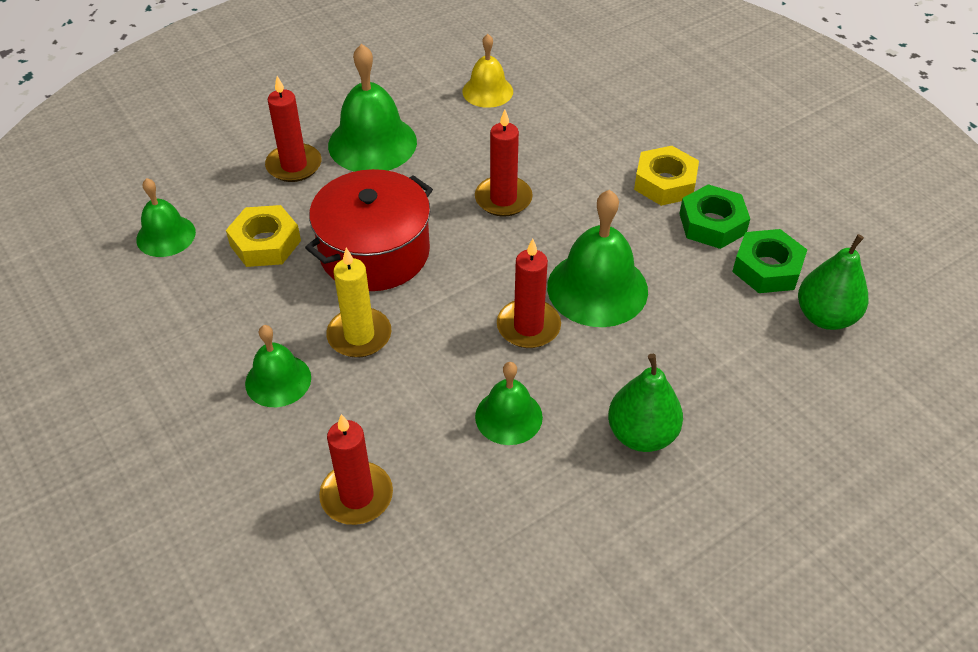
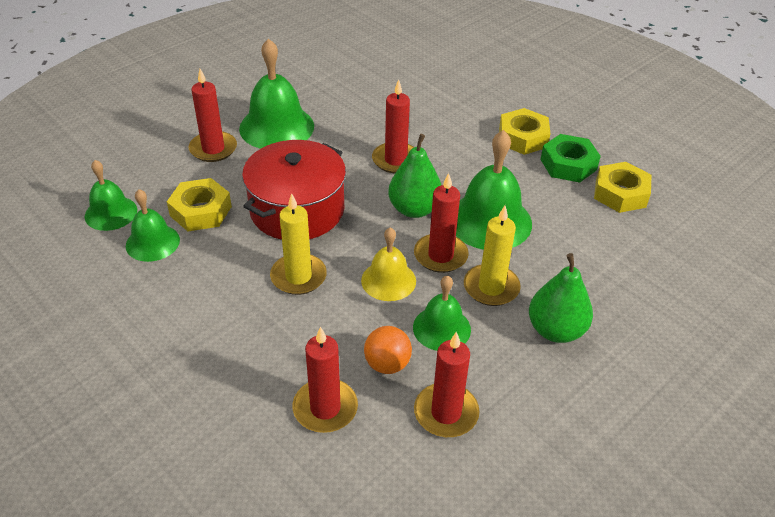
camera: 10 degrees left, 5 degrees down
green bell [245,325,311,407] -> green bell moved to [126,189,180,262]
yellow bell [462,34,513,108] -> yellow bell moved to [361,227,416,301]
green nut [732,229,807,293] -> yellow nut [594,162,651,213]
green pear [798,234,869,330] -> green pear moved to [388,134,441,218]
none -> orange ball [364,326,412,374]
none -> red candle [414,331,479,437]
none -> yellow candle [464,206,521,306]

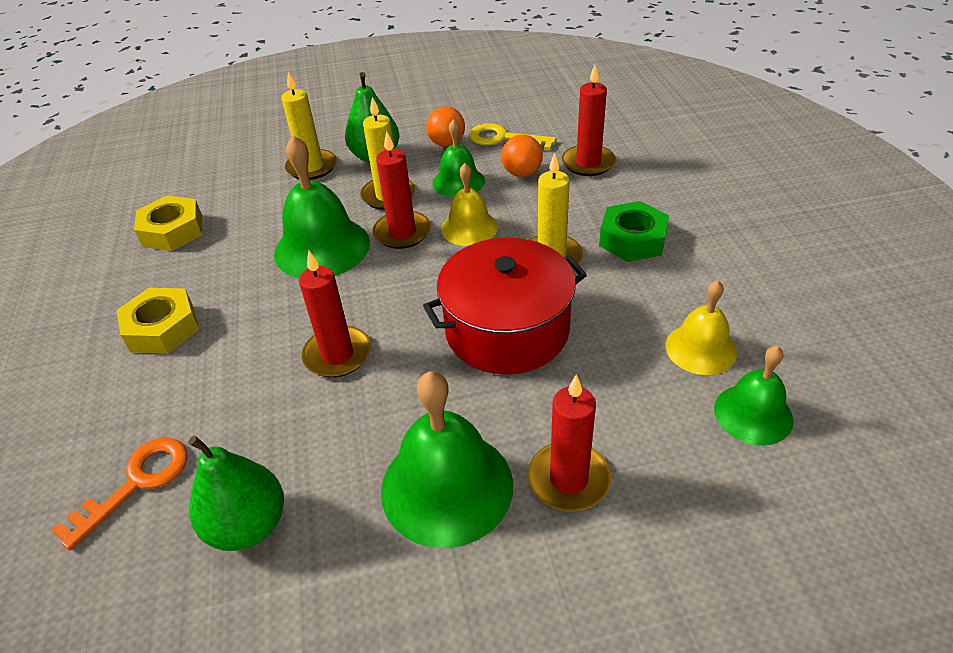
camera: 145 degrees left, 0 degrees up
green bell [126,189,180,262] -> yellow bell [666,280,737,375]
yellow nut [167,178,232,231] -> none
green pear [388,134,441,218] -> green pear moved to [188,436,284,551]
red candle [414,331,479,437] -> yellow key [469,123,556,150]
green nut [540,134,601,183] -> green nut moved to [599,201,669,262]
none -> orange key [51,438,188,550]
none -> yellow candle [281,72,337,180]
none -> orange ball [426,106,465,147]

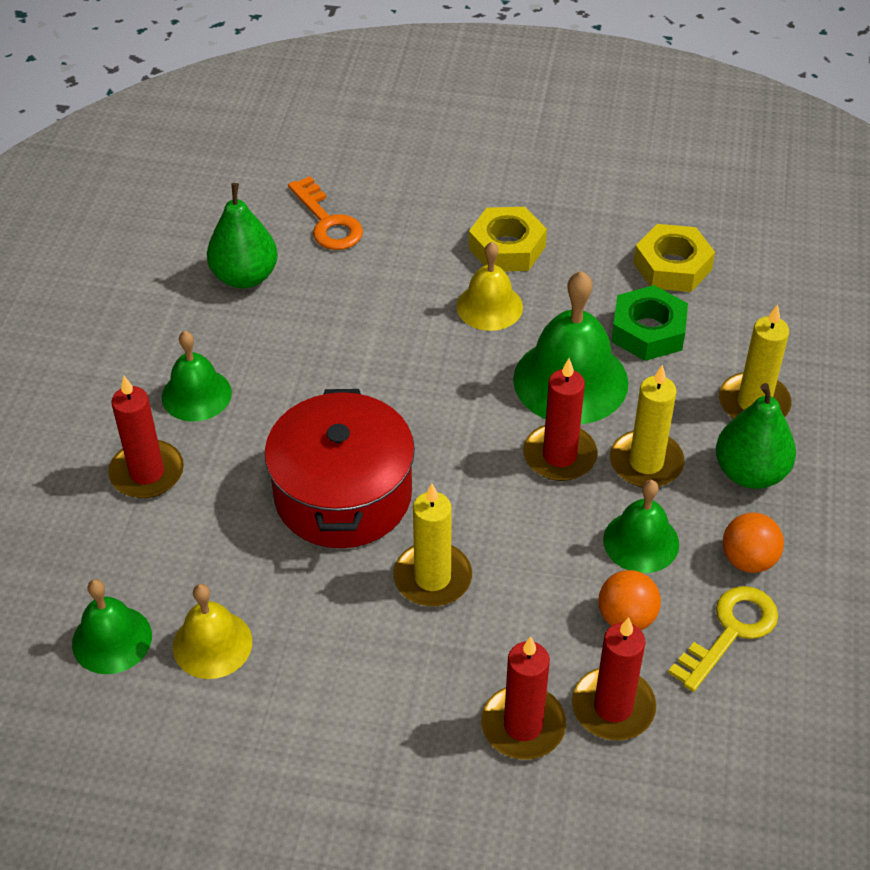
camera: 110 degrees right, 5 degrees up
red candle [299,251,371,378] -> red candle moved to [481,636,566,760]
green bell [381,371,513,548] -> green bell [161,331,232,422], size x0.60
yellow bell [441,163,498,246] -> yellow bell moved to [456,242,523,331]
green nut [599,201,669,262] -> green nut moved to [611,285,688,361]

